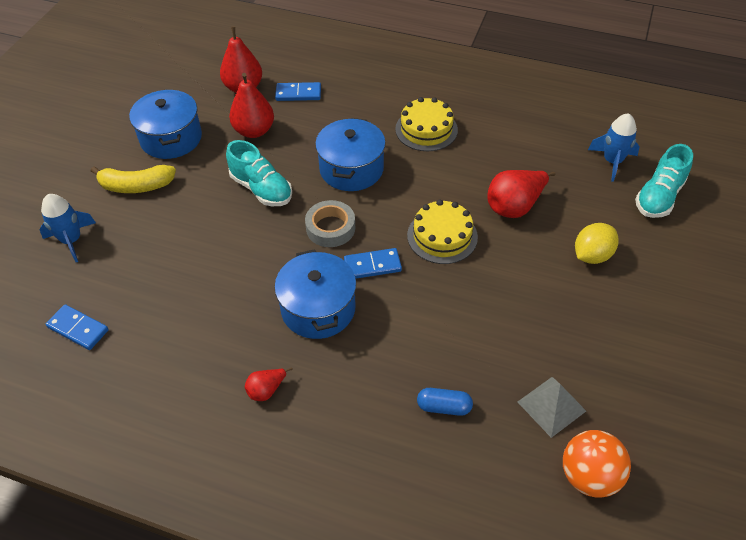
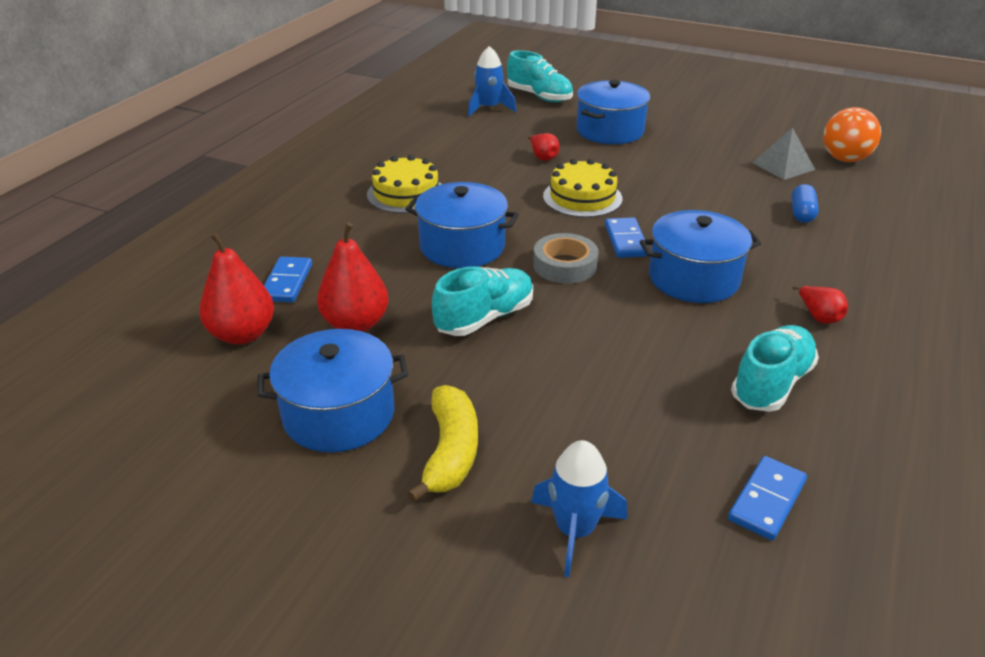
camera: 85 degrees left, 15 degrees down
red pear [487,170,556,218] -> red pear [528,133,559,161], size x0.53
yellow lemon [575,223,619,264] -> blue pot [576,80,650,144]
none -> turquoise shoe [731,325,819,412]

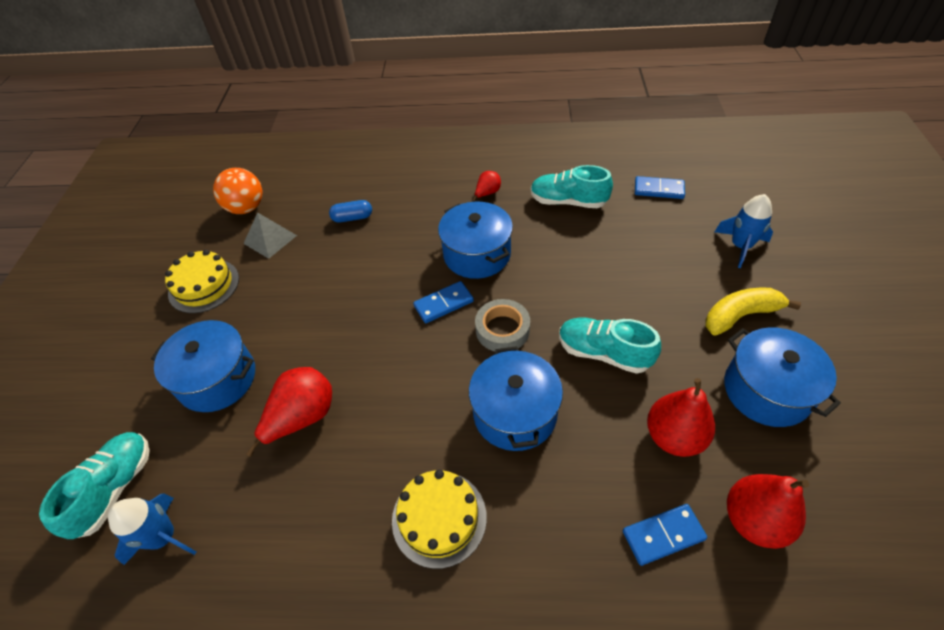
camera: 110 degrees left, 15 degrees up
red pear [528,133,559,161] -> red pear [246,367,332,457], size x1.88
yellow cake [543,159,622,218] -> yellow cake moved to [165,250,239,313]

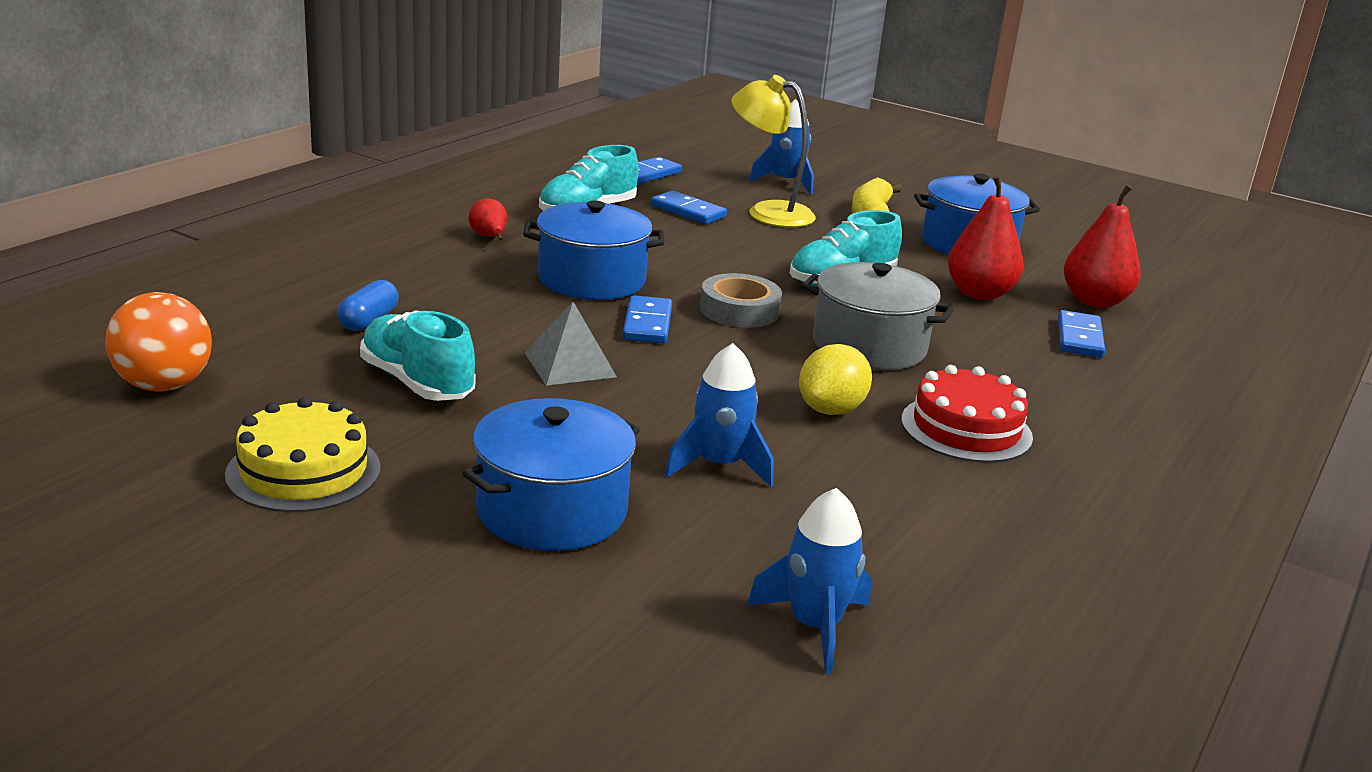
camera: 65 degrees left, 25 degrees down
turquoise shoe [39,432,150,539] -> turquoise shoe moved to [360,310,475,401]
grey pyramid [243,212,297,259] -> grey pyramid moved to [525,302,617,386]
red pear [246,367,332,457] -> blue rocket [665,343,774,487]
yellow cake [392,470,487,569] -> red cake [901,365,1033,463]
blue pot [469,346,563,451] -> grey pot [802,262,954,370]
none -> blue domino [651,190,727,224]
none -> yellow lamp [732,75,816,227]
none -> yellow lemon [799,344,872,415]

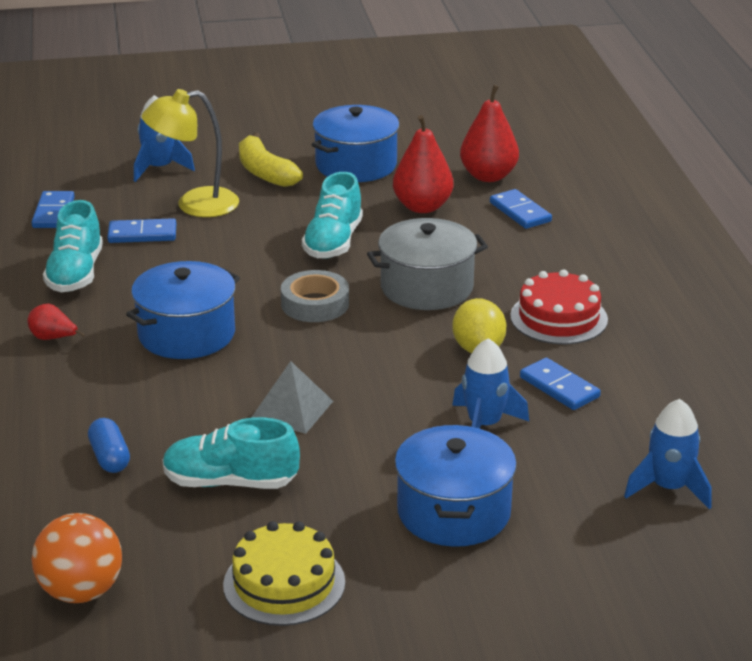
camera: 40 degrees left, 5 degrees up
blue domino [622,295,672,344] -> blue domino moved to [520,358,601,410]

